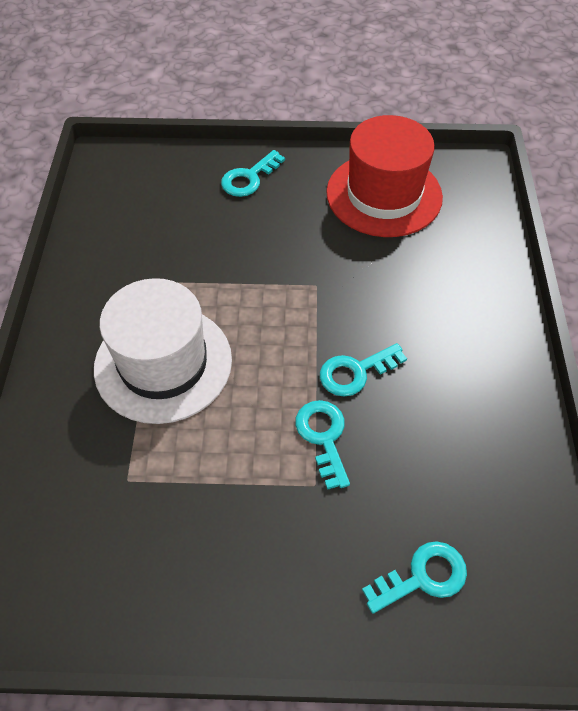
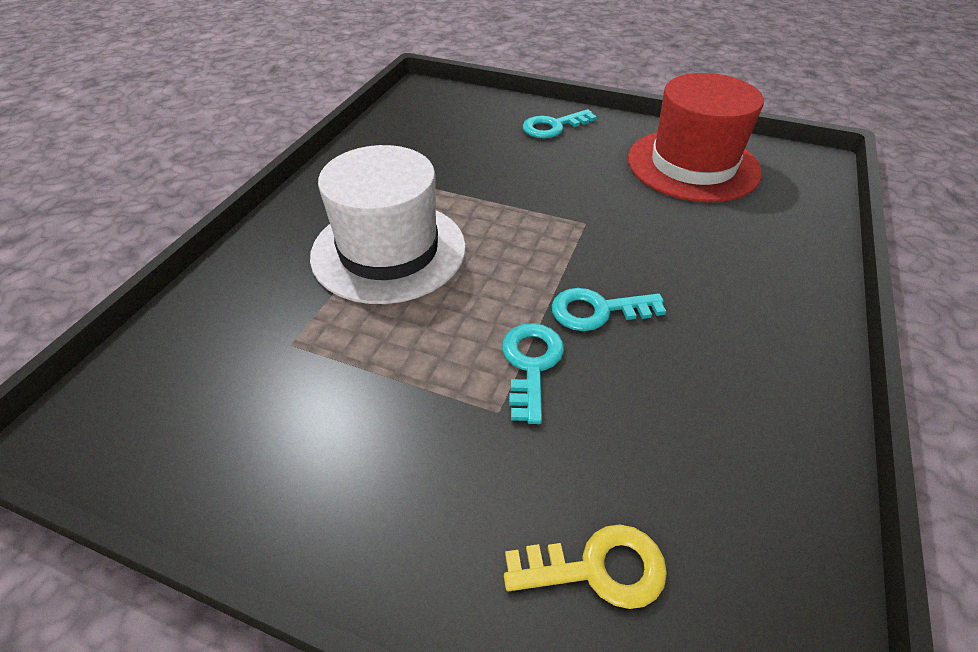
camera: 20 degrees right, 10 degrees down
turquoise key [362,541,467,614] -> yellow key [504,524,667,609]

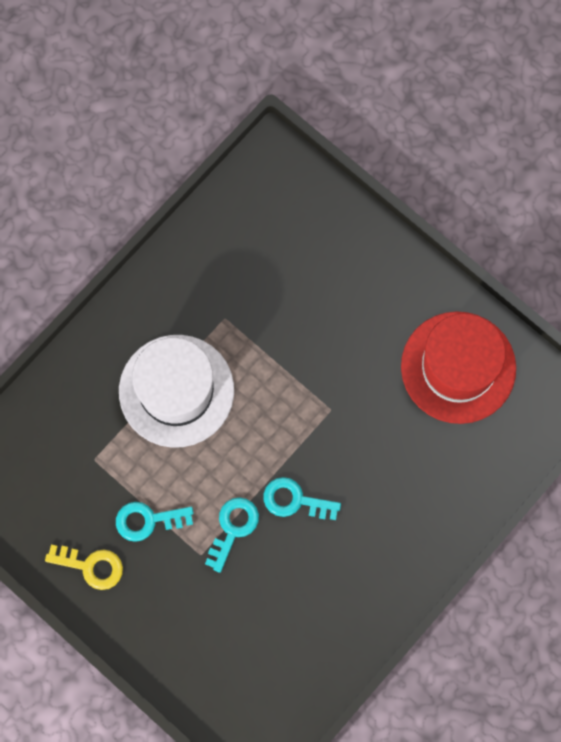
camera: 20 degrees right, 30 degrees up
yellow key [504,524,667,609] -> yellow key moved to [45,545,123,590]
turquoise key [523,109,597,139] -> turquoise key moved to [116,502,194,542]

